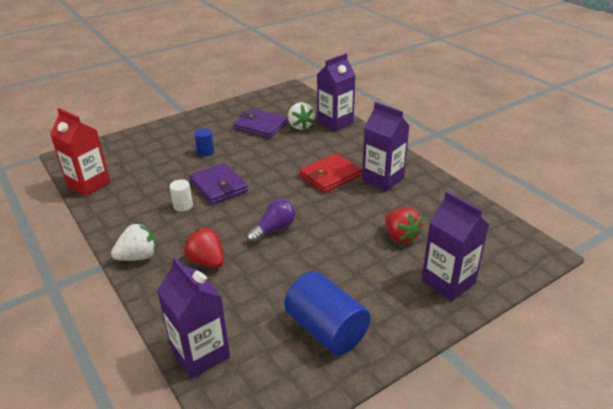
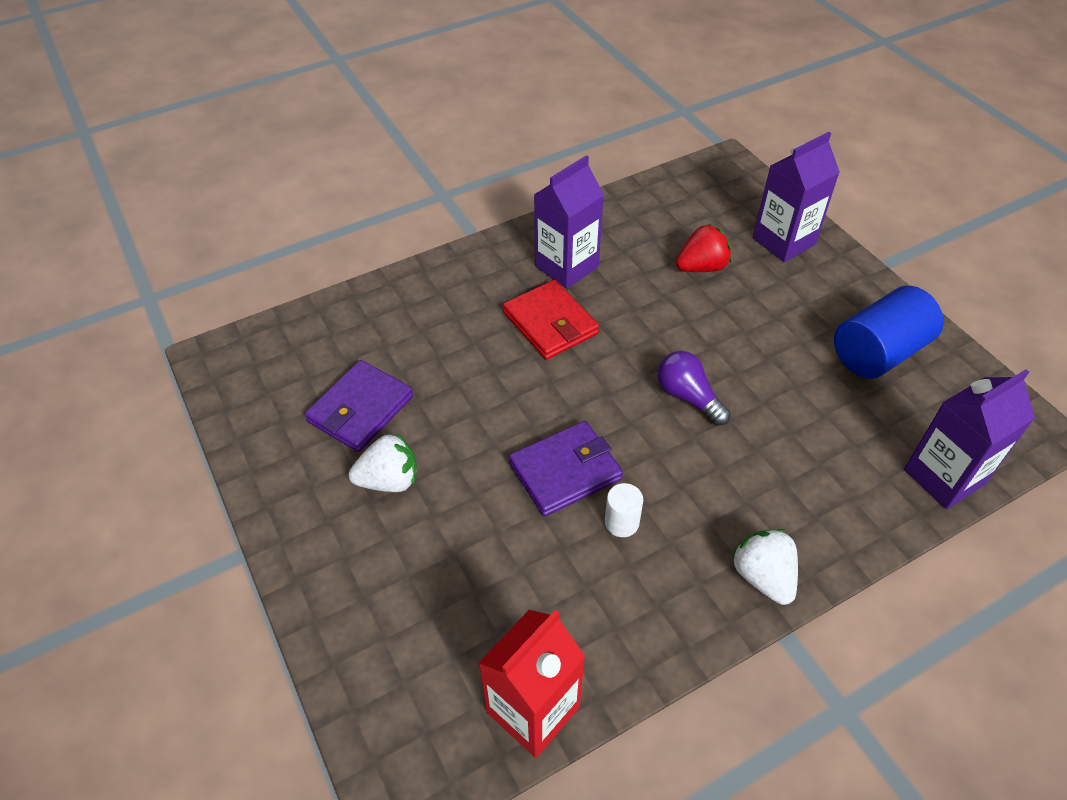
camera: 85 degrees left, 15 degrees up
red strawberry [184,227,224,268] -> none
blue cylinder [194,128,214,156] -> none
white strawberry [288,102,315,130] -> white strawberry moved to [349,433,417,492]
purple carton [317,53,356,131] -> none

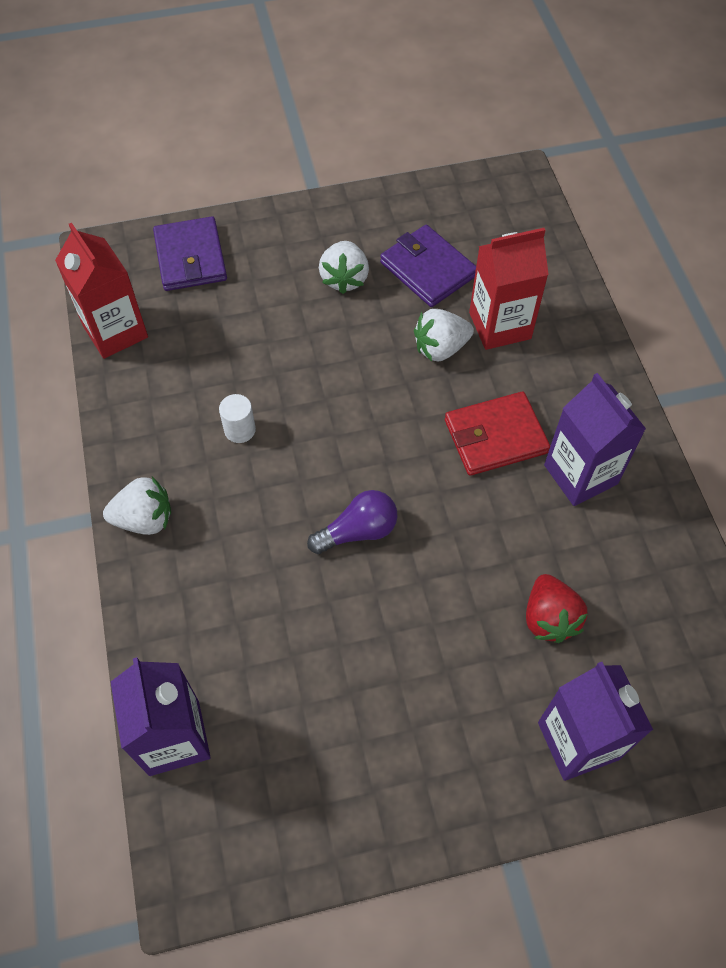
camera: 105 degrees right, 10 degrees up
purple wallet [509,421,623,516] -> purple wallet moved to [153,216,227,291]
blue cylinder [834,286,943,379] -> none
none -> white strawberry [414,309,474,362]
none -> red carton [469,228,549,350]

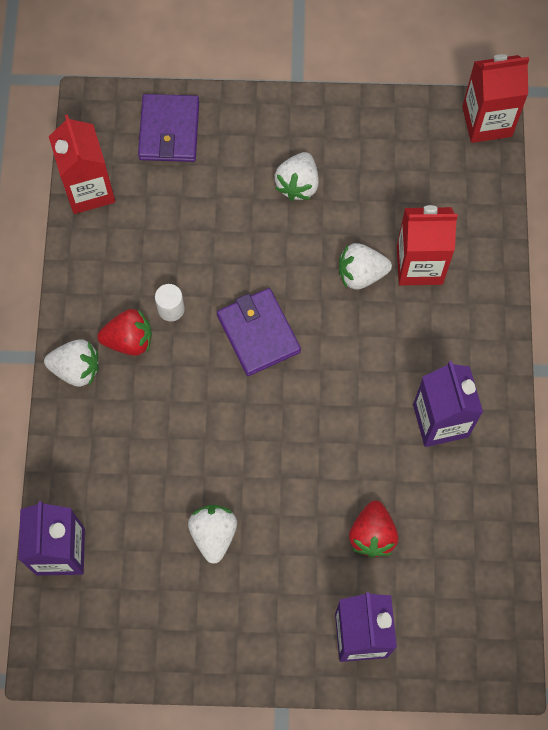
camera: 15 degrees right, 10 degrees up
purple light bulb [307,490,397,554] -> none
purple wallet [380,225,476,307] -> purple wallet moved to [217,288,301,376]
red wallet [445,392,550,476] -> none
none -> red strawberry [97,309,152,356]
none -> white strawberry [188,505,237,564]
none -> red carton [462,54,529,143]

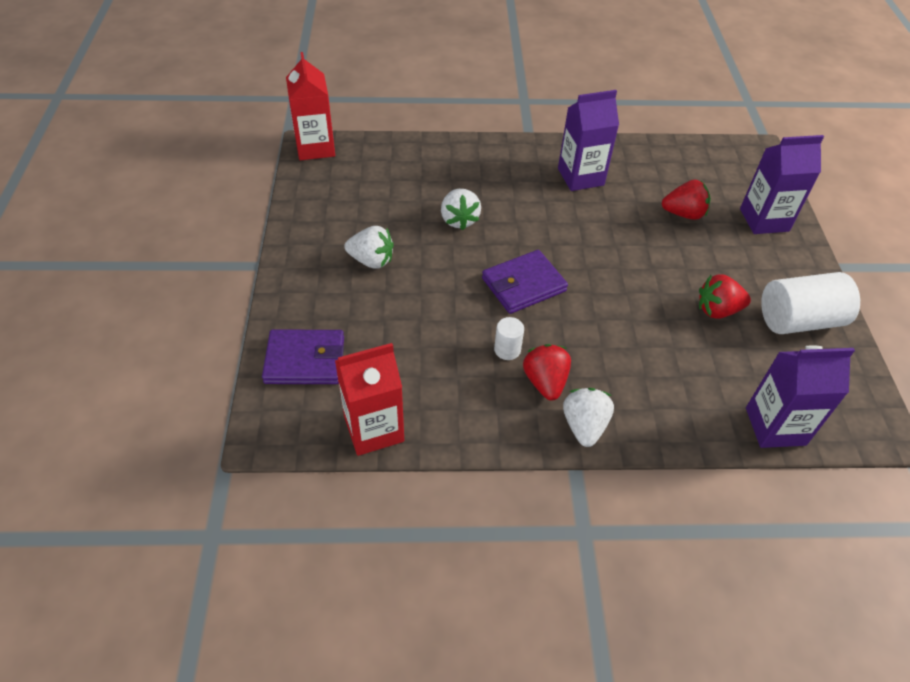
camera: 95 degrees left, 20 degrees down
white strawberry [188,505,237,564] -> red strawberry [699,274,751,319]
red carton [397,205,458,285] -> none
none -> white cylinder [761,272,860,334]

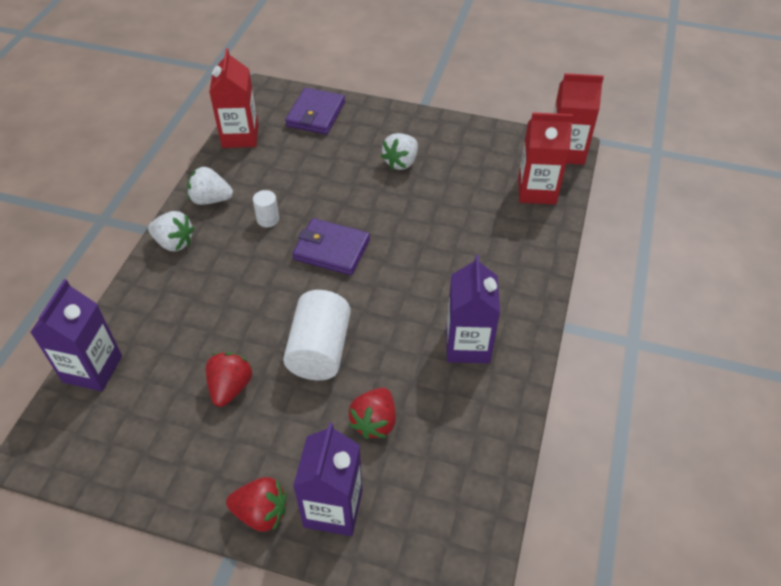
camera: 110 degrees right, 0 degrees up
white strawberry [441,189,481,230] -> white strawberry moved to [187,166,233,205]
purple wallet [482,250,568,314] -> purple wallet turned 60 degrees counterclockwise [292,218,370,275]
red strawberry [523,344,571,401] -> red strawberry moved to [226,477,287,532]
white cylinder [761,272,860,334] -> white cylinder moved to [283,290,351,380]
none -> red carton [518,112,573,204]

